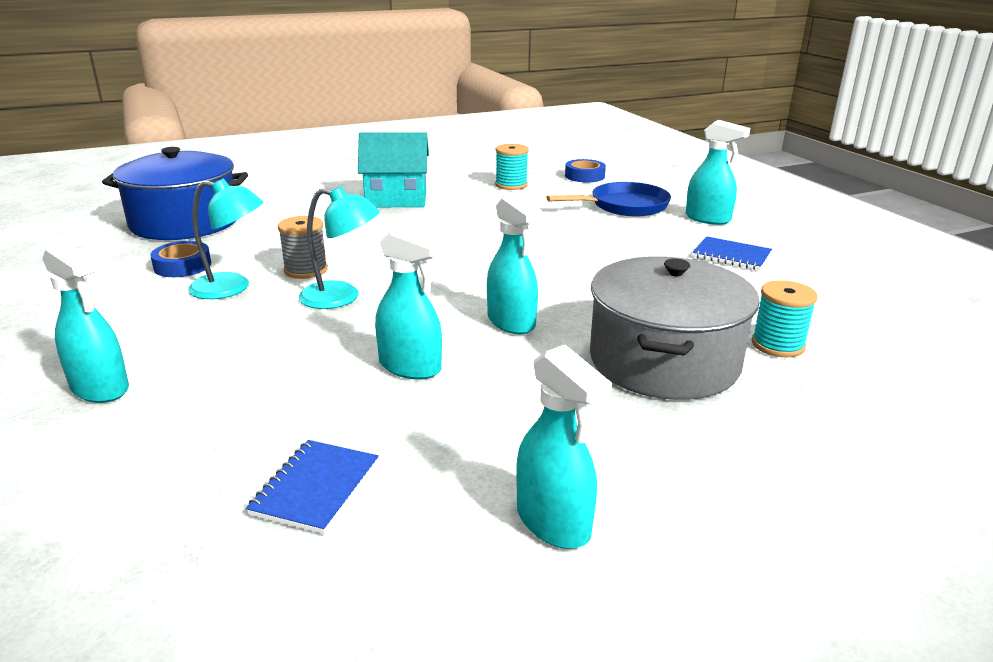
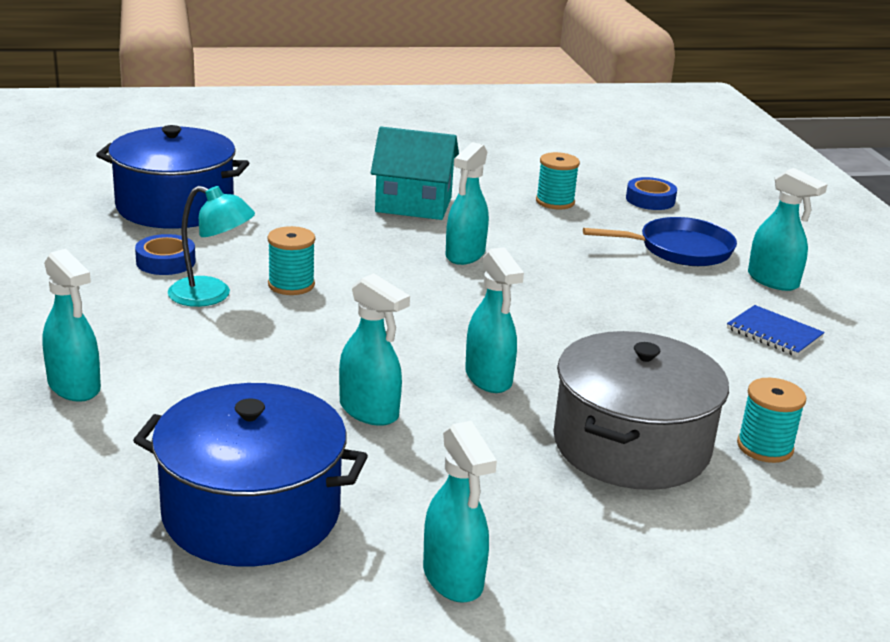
camera: 10 degrees right, 0 degrees up
blue notebook [246,440,379,534] -> blue pot [133,383,368,566]
grey spool [278,216,328,279] -> turquoise spool [267,226,315,295]
turquoise lamp [298,186,380,309] -> none
none -> turquoise spray bottle [445,142,489,265]

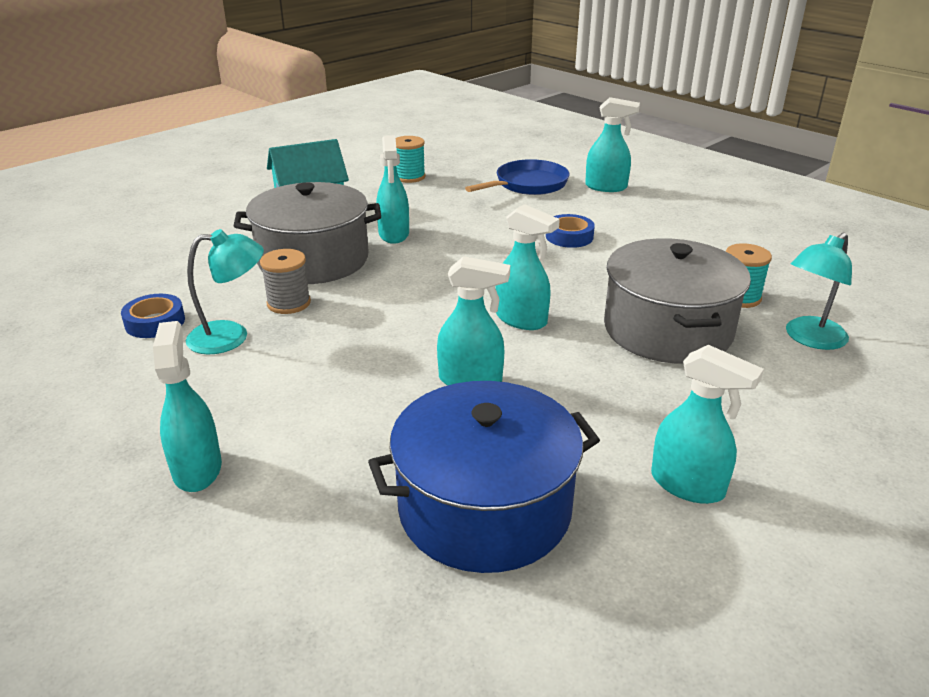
camera: 30 degrees left, 5 degrees up
turquoise spray bottle [42,249,101,402] -> turquoise spray bottle turned 120 degrees counterclockwise [153,321,222,492]
blue pot [96,125,249,229] -> none
turquoise spool [267,226,315,295] -> grey spool [260,249,311,314]
blue tape [626,177,677,210] -> blue tape moved to [546,214,595,248]
blue notebook [727,305,825,357] -> none
none -> grey pot [234,182,381,284]
none -> turquoise lamp [786,232,852,350]

